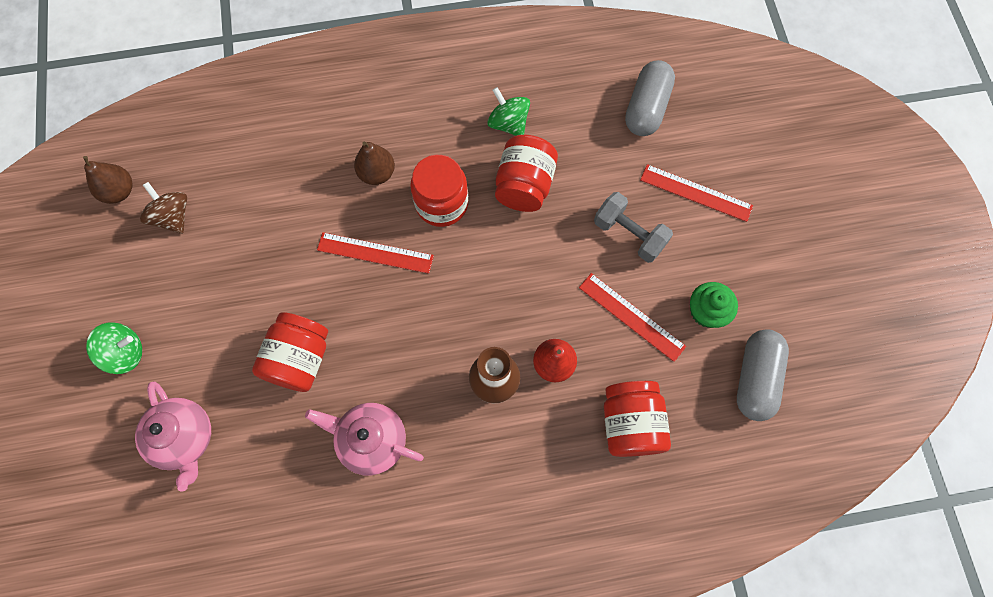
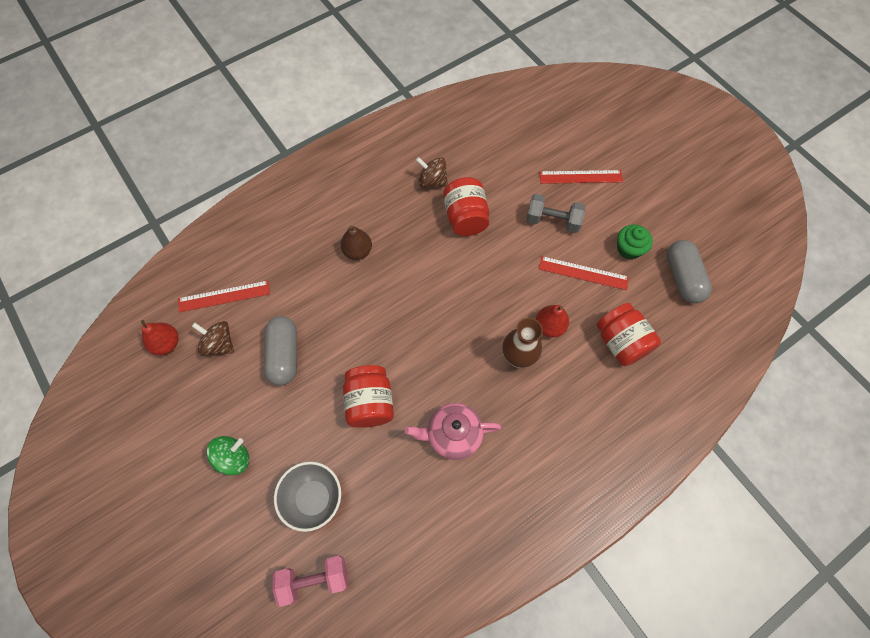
camera: 25 degrees left, 5 degrees down
brown pear [83,156,133,204] -> red pear [141,320,179,355]
pink teapot [135,382,211,492] -> grey bowl [274,462,341,532]
red ruler [317,232,434,274] -> red ruler moved to [178,280,270,312]
red jar [410,155,468,227] -> none
green spinning top [487,87,530,136] -> brown spinning top [416,157,448,188]
grey capsule [625,60,675,136] -> grey capsule moved to [264,316,297,386]
none -> pink dumbbell [273,556,348,607]

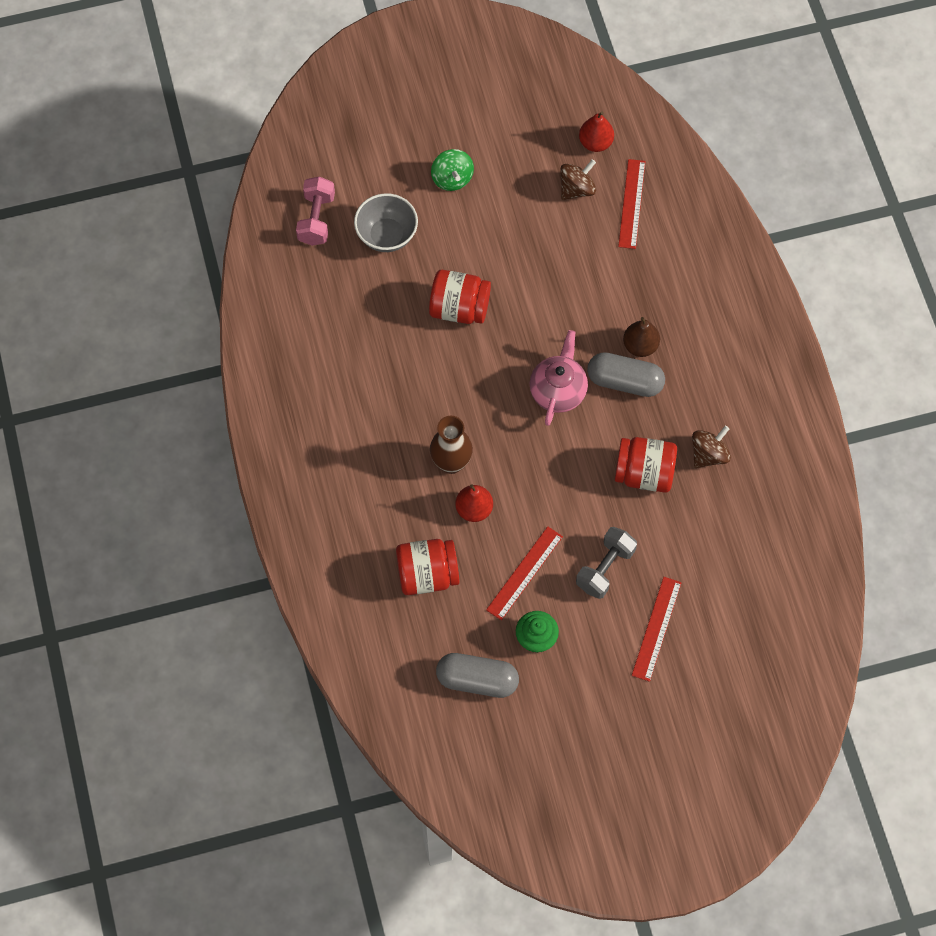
camera: 110 degrees right, 0 degrees up
grey capsule [264,316,297,386] -> grey capsule moved to [587,352,665,397]
pink teapot [405,403,501,460] -> pink teapot moved to [530,330,588,426]

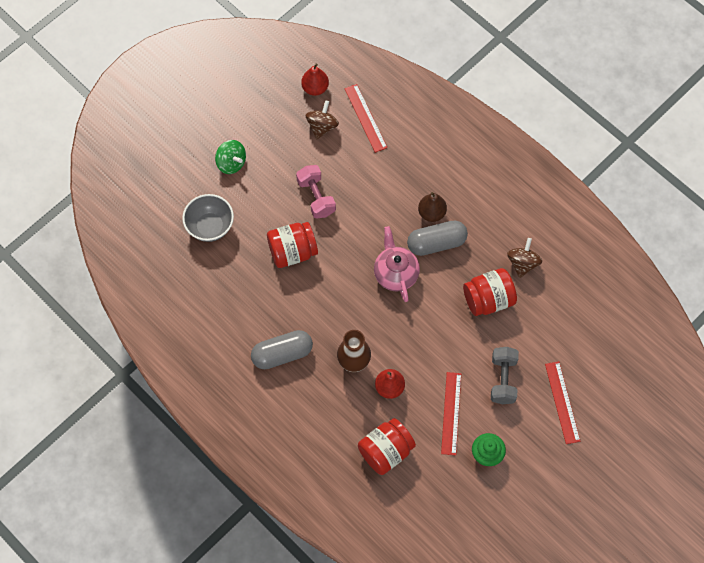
camera: 30 degrees left, 0 degrees up
pink dumbbell [296,177,335,246] -> pink dumbbell moved to [296,165,336,219]
grey capsule [436,653,519,698] -> grey capsule moved to [251,330,313,369]

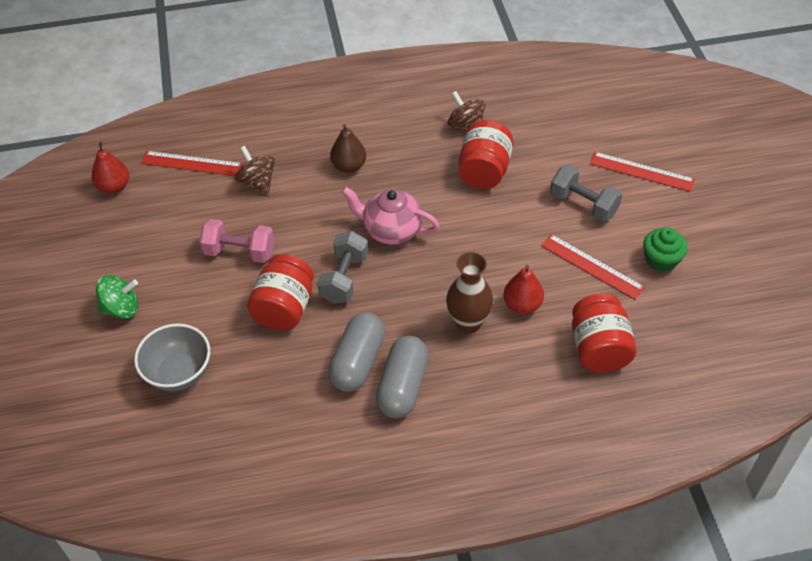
camera: 55 degrees left, 15 degrees down
brown spinning top [306,100,339,139] -> brown spinning top moved to [235,146,275,194]
grey capsule [407,221,468,256] -> grey capsule moved to [328,312,385,392]
none -> grey dumbbell [317,231,368,304]

